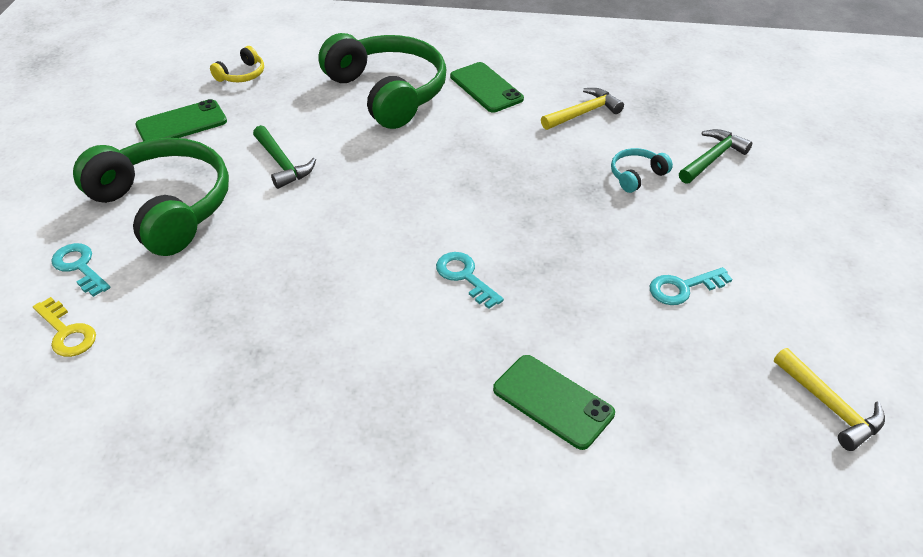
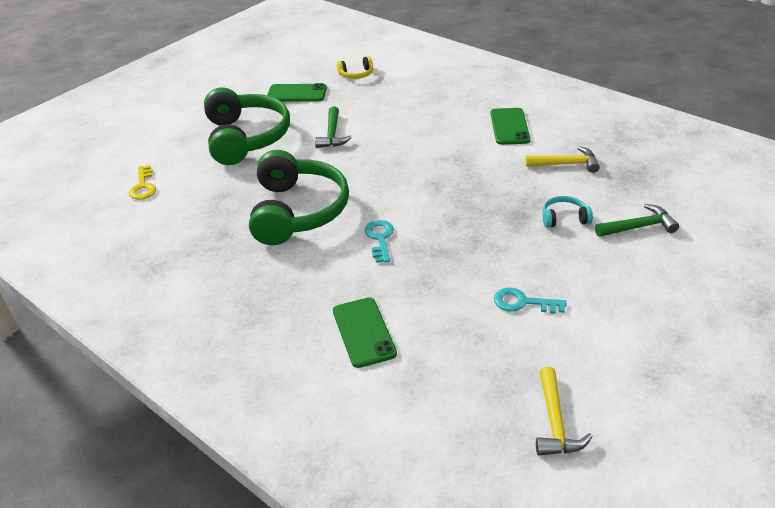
camera: 35 degrees right, 5 degrees down
turquoise key [51,243,111,297] -> none
green headphones [318,33,446,129] -> green headphones moved to [249,150,349,245]

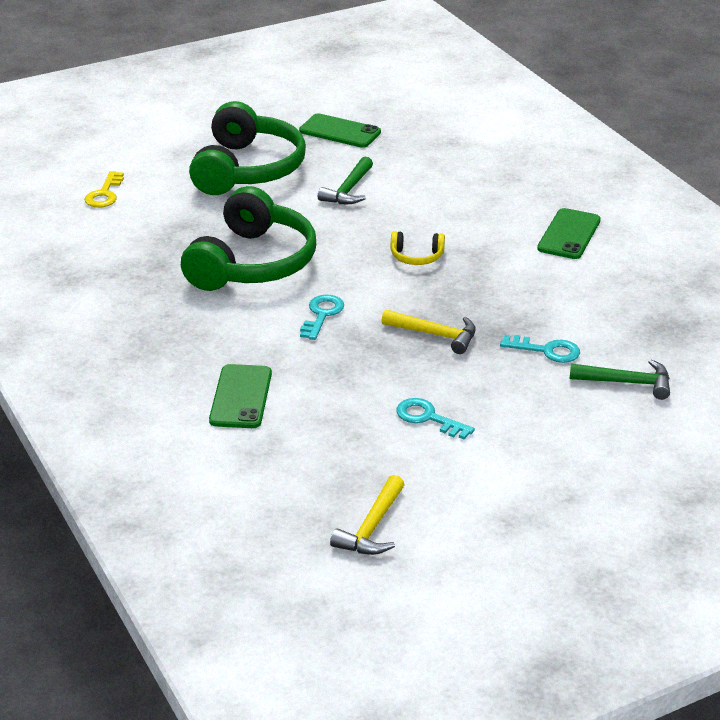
camera: 20 degrees right, 5 degrees down
yellow headphones [337,56,373,79] -> yellow headphones moved to [391,231,445,265]
yellow hammer [525,146,600,173] -> yellow hammer moved to [382,309,476,354]
turquoise headphones [543,196,593,228] -> turquoise key [500,335,580,363]

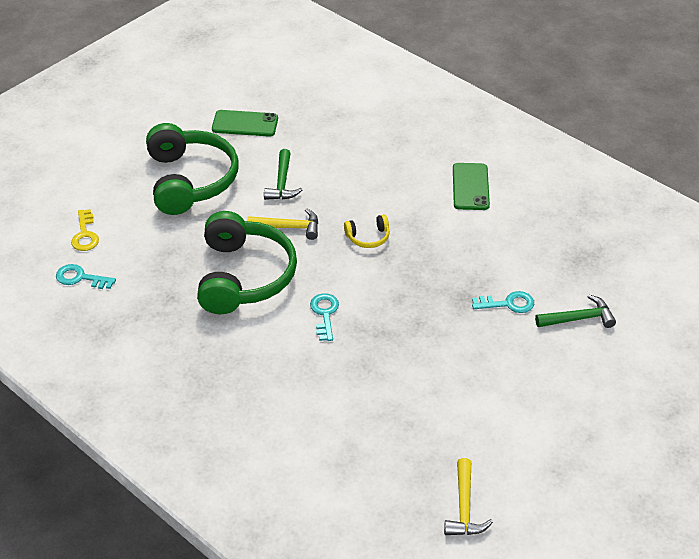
camera: 20 degrees left, 10 degrees up
green phone [209,364,272,428] -> none
yellow hammer [382,309,476,354] -> yellow hammer moved to [247,208,318,240]
turquoise key [396,398,475,439] -> turquoise key moved to [56,264,116,289]

